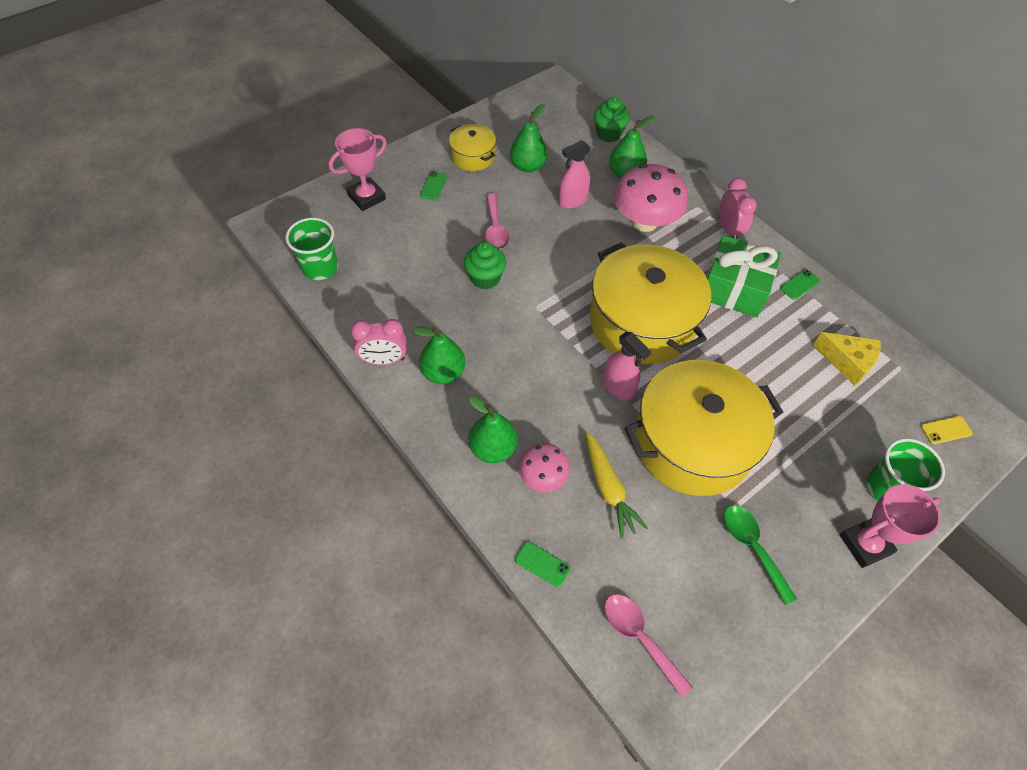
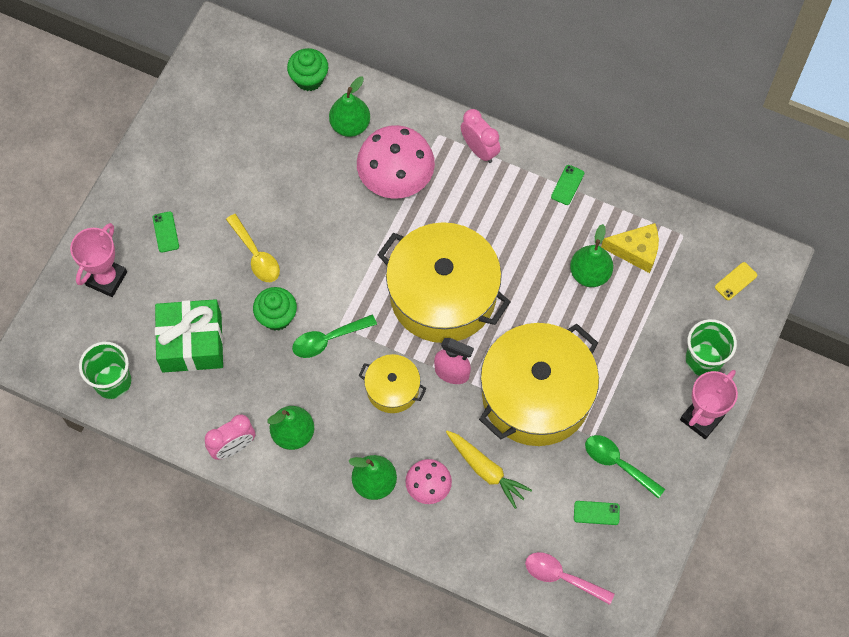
camera: 25 degrees left, 10 degrees up
yellow pot [449,124,496,171] -> yellow pot moved to [358,354,426,413]
pink spoon [485,193,509,249] -> yellow spoon [226,214,280,282]
green pear [510,104,547,172] -> green pear moved to [570,224,613,287]
green phone [515,541,571,588] -> green phone moved to [574,501,620,525]
pink spray bottle [559,140,591,209] -> none
green gift [707,235,781,317] -> green gift moved to [155,299,223,373]
none -> green spoon [292,314,377,358]

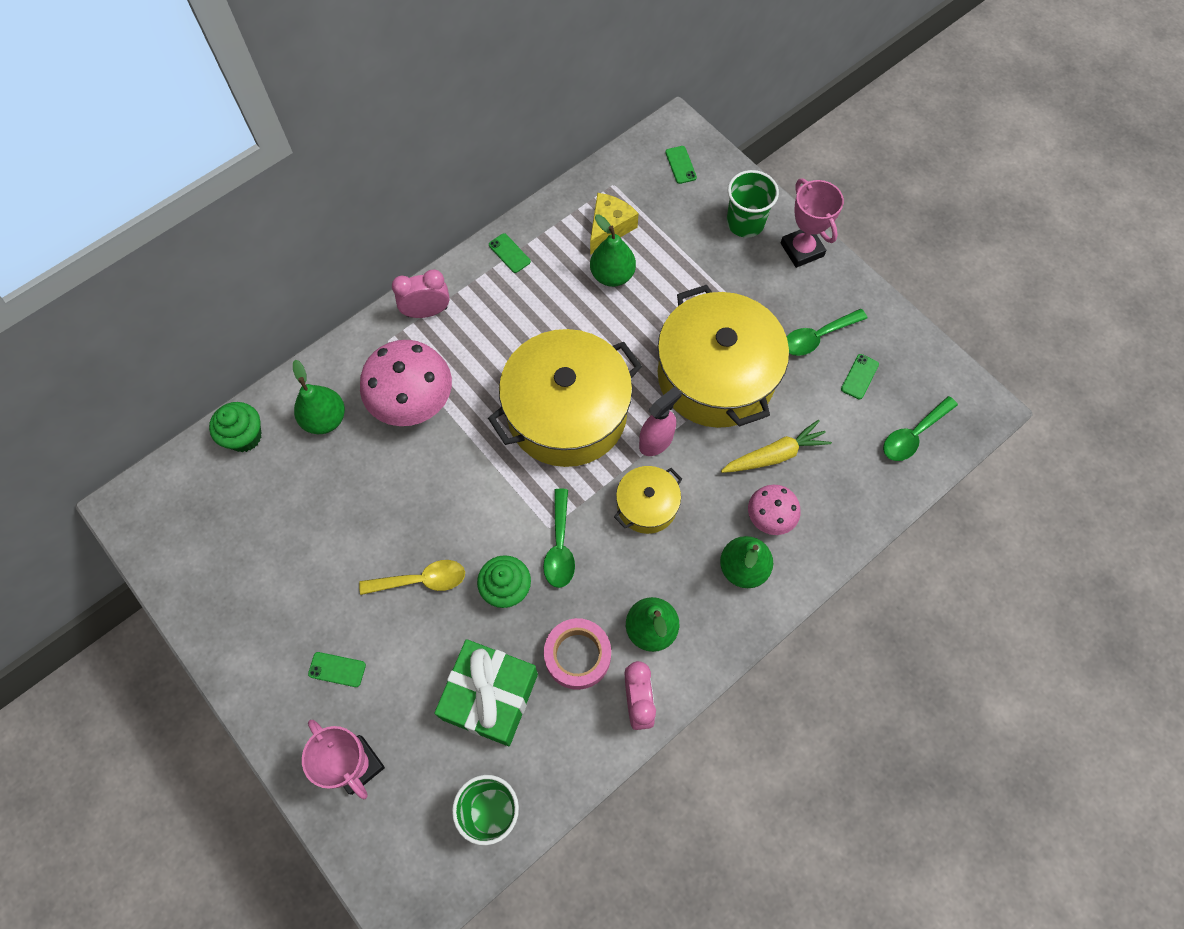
camera: 65 degrees left, 0 degrees up
pink spoon [525,552,615,605] -> green spoon [883,396,958,461]
yellow phone [715,262,757,300] -> green phone [665,146,697,184]
none -> pink tape [544,618,611,690]

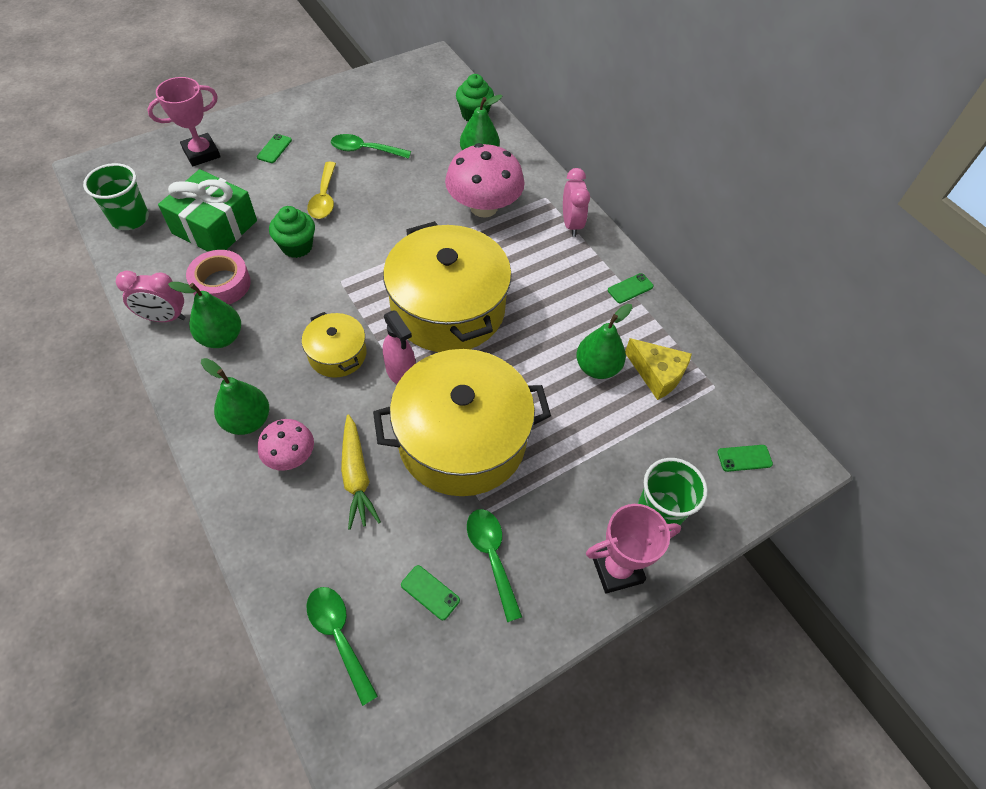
camera: 95 degrees right, 10 degrees down
green spoon [543,489,575,588] -> green spoon moved to [331,134,411,159]

